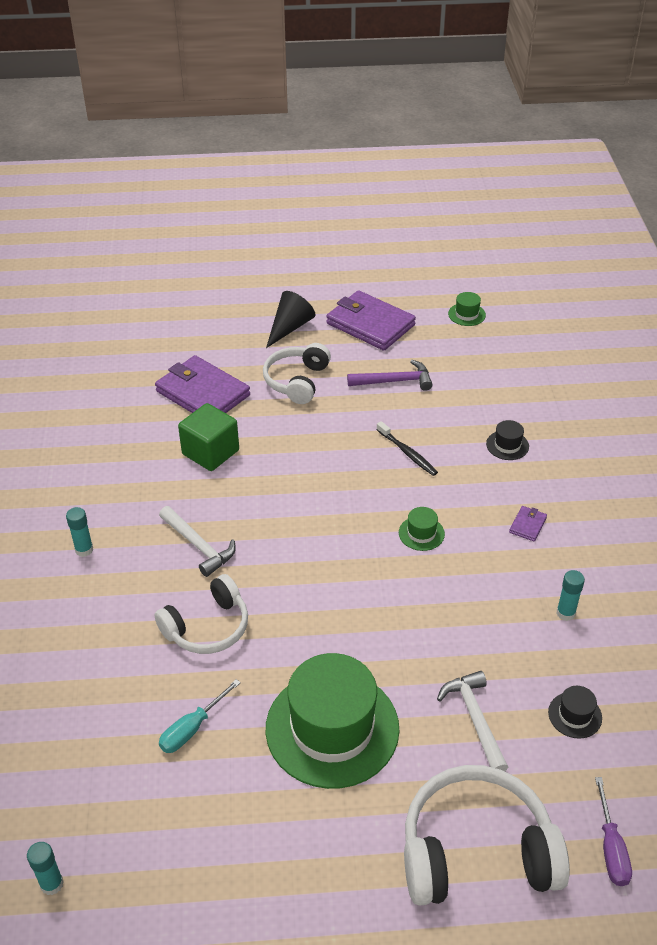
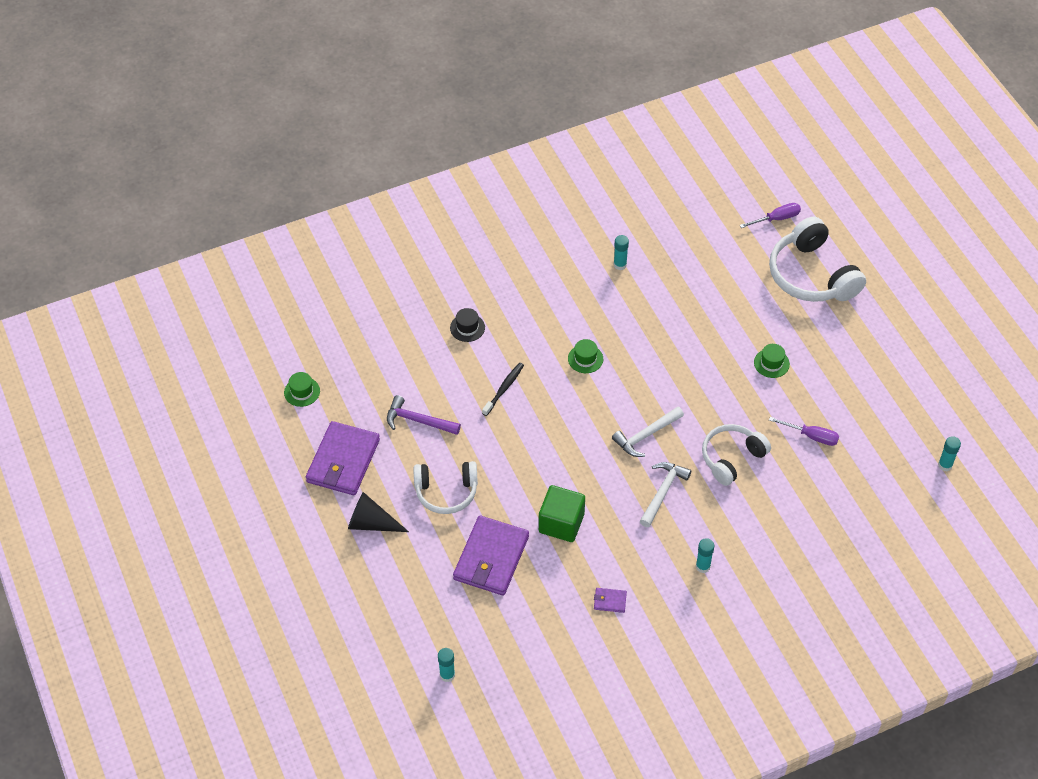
camera: 110 degrees left, 10 degrees up
white headphones [154,574,248,654] -> white headphones turned 75 degrees counterclockwise [702,424,771,486]
turquoise screwdriver [159,679,241,753] -> purple screwdriver [769,417,839,446]
green hat [266,653,400,789] -> green hat [754,344,790,378], size x0.40
purple hammer [347,360,433,391] -> purple hammer turned 45 degrees counterclockwise [387,395,461,435]
white hammer [437,671,508,771] -> white hammer moved to [612,406,684,457]
purple wallet [509,506,547,541] -> purple wallet moved to [594,588,627,613]
black hat [548,686,602,739] -> none
none -> turquoise glue stick [438,648,455,682]

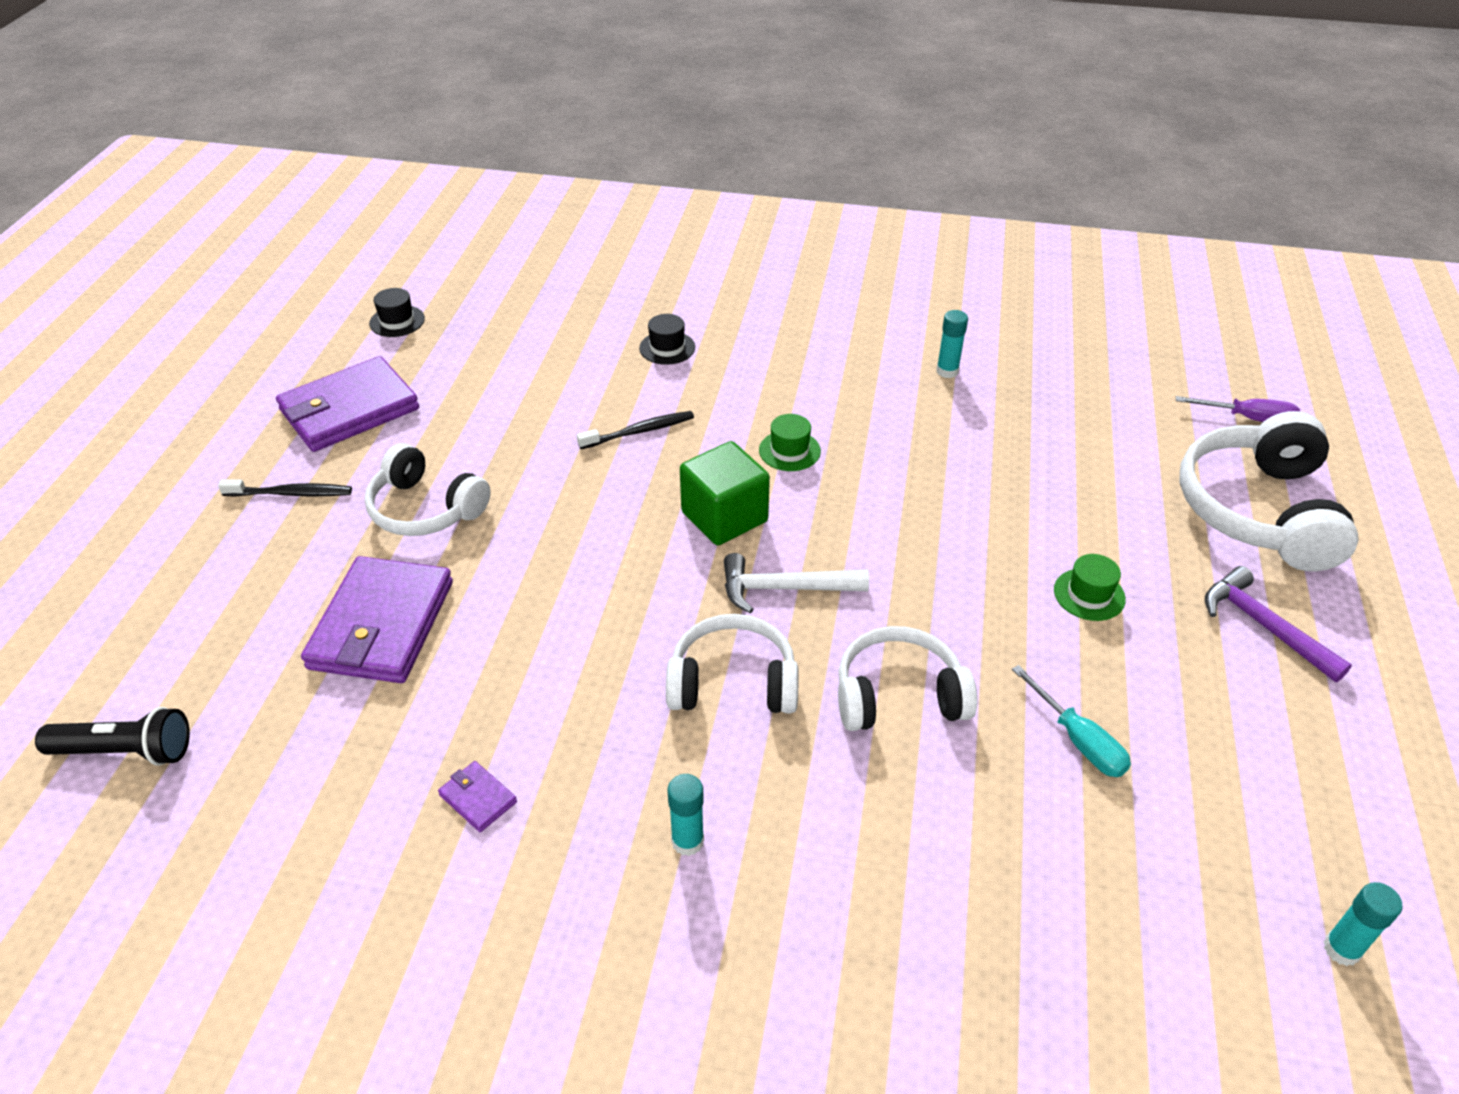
camera: 35 degrees right, 10 degrees down
green hat [284,372,320,407] -> black hat [369,288,425,337]
black cone [348,492,409,532] -> black toothbrush [218,479,352,497]
purple hammer [387,395,461,435] -> purple hammer moved to [1205,566,1352,682]
turquoise glue stick [438,648,455,682] -> black flashlight [35,707,190,766]
purple wallet [453,515,529,596] -> purple wallet turned 45 degrees counterclockwise [301,556,453,683]
green cube [539,485,585,542] -> green cube moved to [680,441,770,545]
white hammer [640,462,691,527] -> white headphones [666,614,799,713]
purple screwdriver [769,417,839,446] -> turquoise screwdriver [1012,665,1131,777]

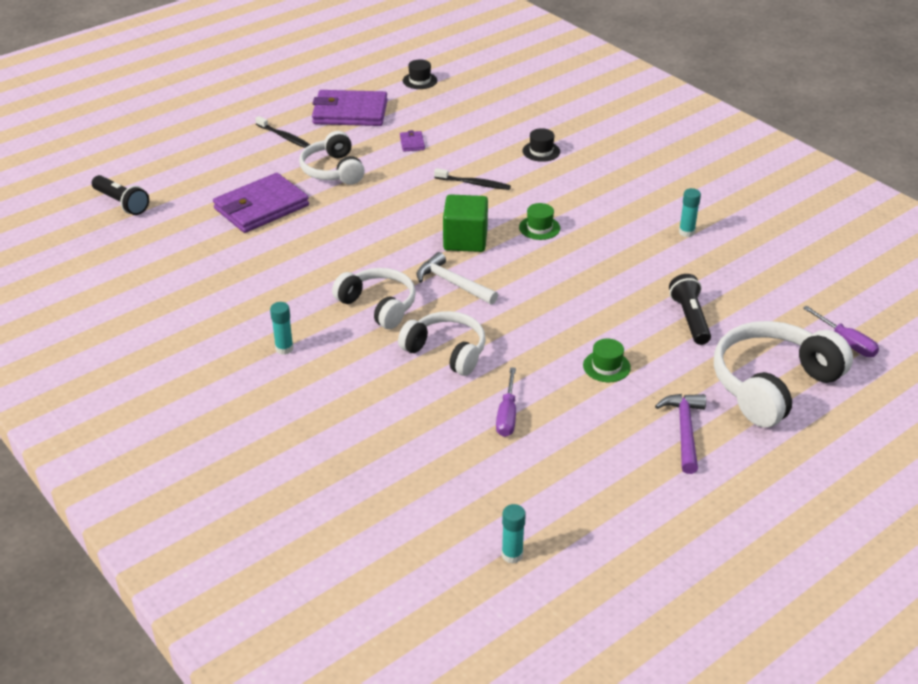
camera: 40 degrees right, 5 degrees down
purple wallet [438,761,517,832] -> purple wallet moved to [400,130,425,152]
turquoise screwdriver [1012,665,1131,777] -> purple screwdriver [496,367,516,437]
none -> black flashlight [669,274,711,345]

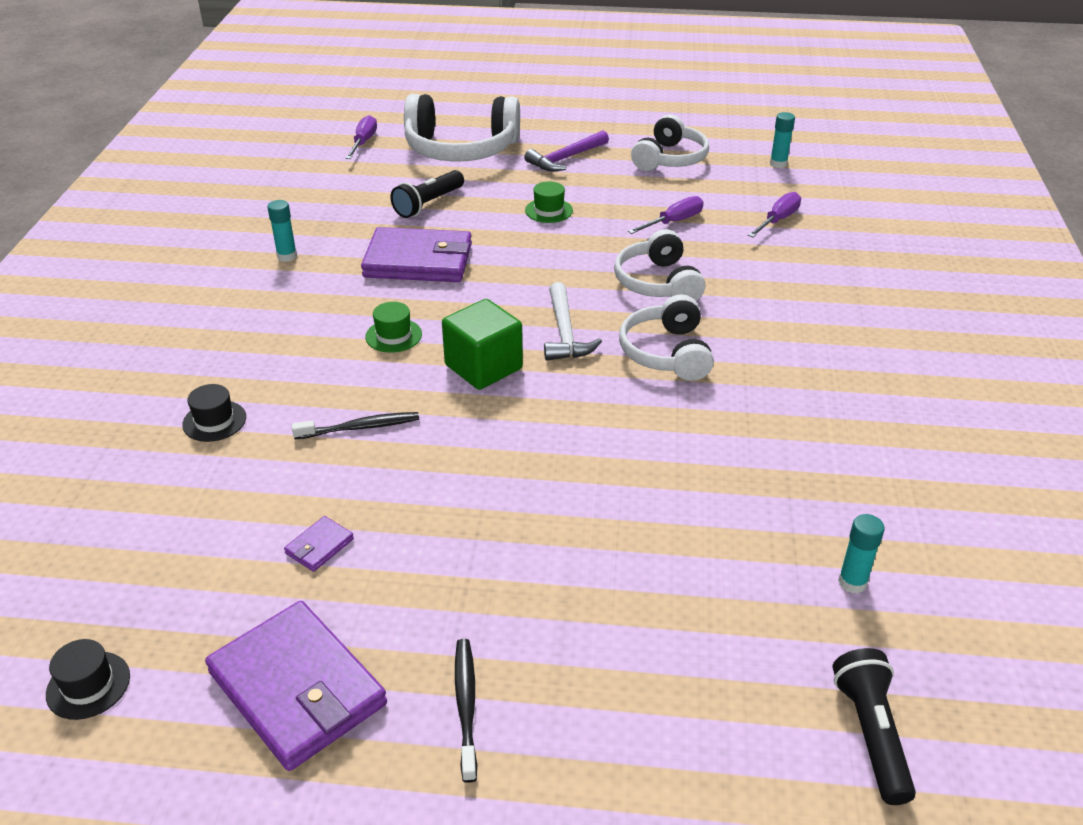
camera: 135 degrees left, 0 degrees up
purple wallet [213,173,309,233] -> purple wallet moved to [361,227,472,282]
turquoise glue stick [270,302,294,355] -> turquoise glue stick moved to [838,514,885,593]
white headphones [299,131,365,185] -> white headphones moved to [631,114,709,171]
black toothbrush [434,168,511,190] -> black toothbrush turned 105 degrees clockwise [292,412,419,439]
none -> purple screwdriver [748,192,801,237]

